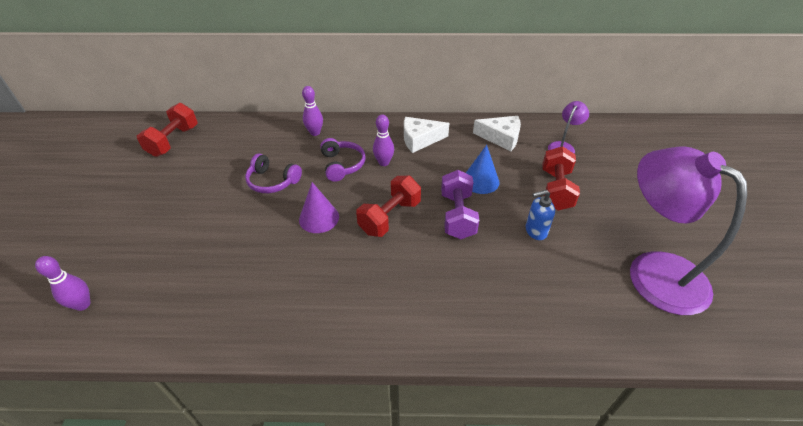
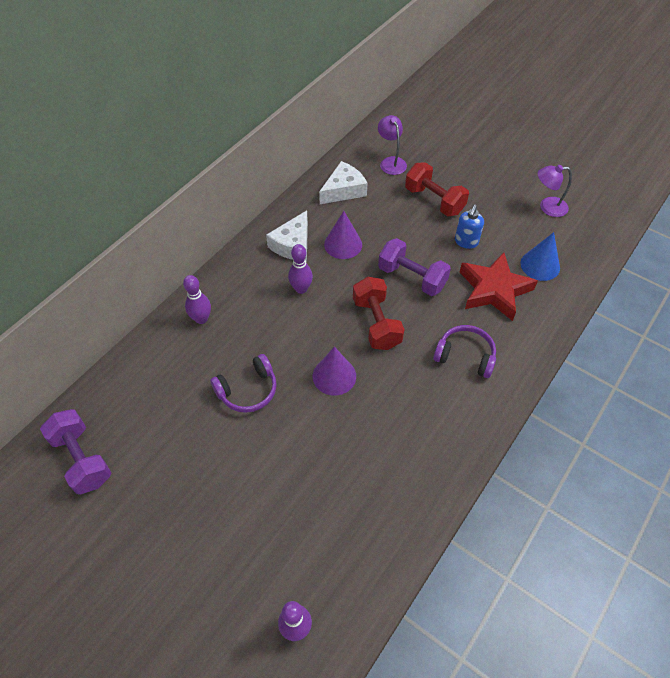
camera: 55 degrees left, 10 degrees up
red dumbbell [137,103,198,157] -> purple dumbbell [40,409,111,495]
purple headphones [320,138,366,182] -> purple headphones moved to [433,325,496,378]
blue cone [466,145,499,194] -> blue cone moved to [521,232,560,281]
purple lamp [630,147,747,315] -> purple lamp [537,165,572,217], size x0.45
none -> purple cone [324,211,362,259]
none -> red star [460,252,538,321]

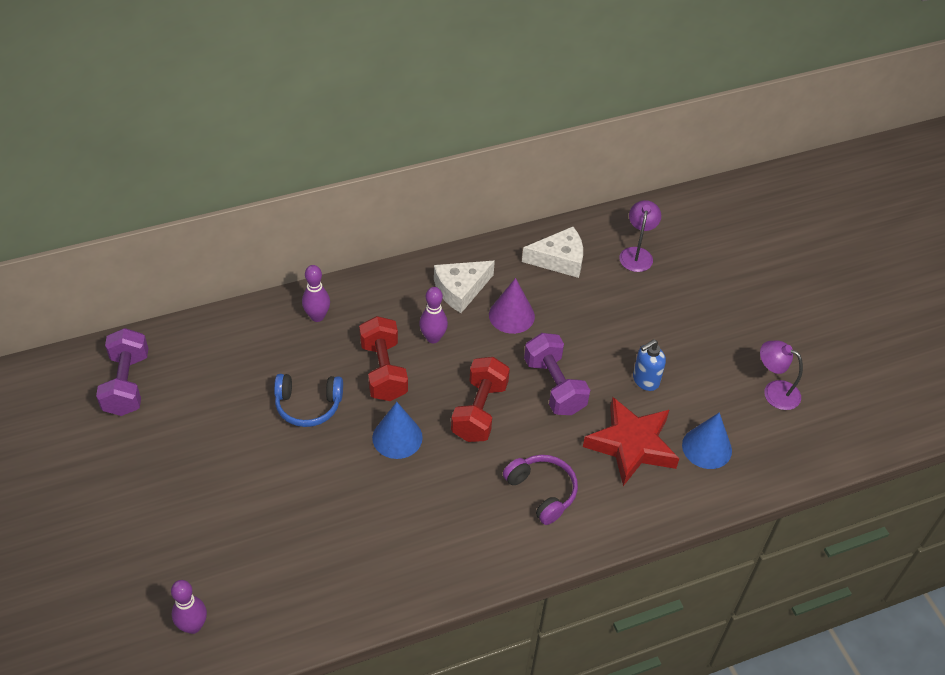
camera: 30 degrees right, 5 degrees down
purple headphones [210,354,277,413] -> blue headphones [274,374,343,427]
purple cone [313,347,356,396] -> blue cone [372,402,423,459]
red dumbbell [405,162,469,217] -> red dumbbell moved to [359,316,408,401]

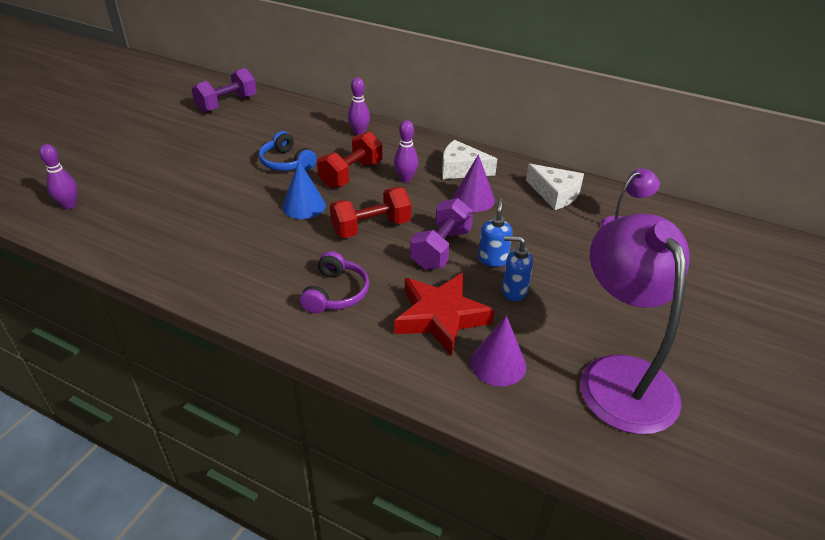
camera: 50 degrees right, 10 degrees down
blue cone [682,413,732,469] -> purple cone [470,316,526,387]
purple lamp [760,341,803,410] -> purple lamp [580,214,690,434], size x2.21
none -> blue soap dispenser [478,198,513,267]

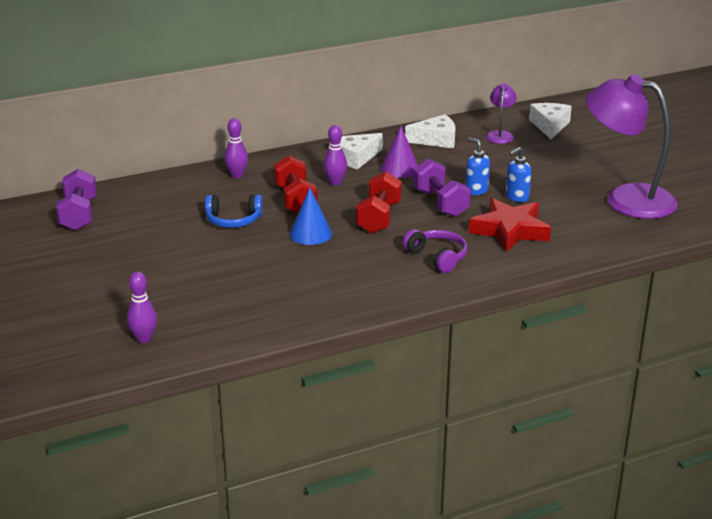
camera: 50 degrees left, 10 degrees down
purple cone [470,316,526,387] -> none
none -> white cheese [529,103,572,139]

